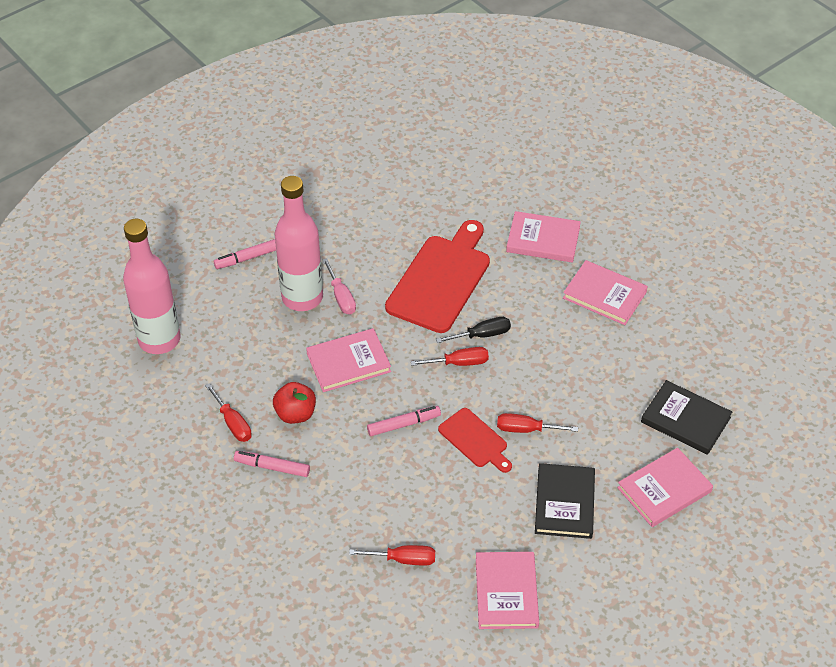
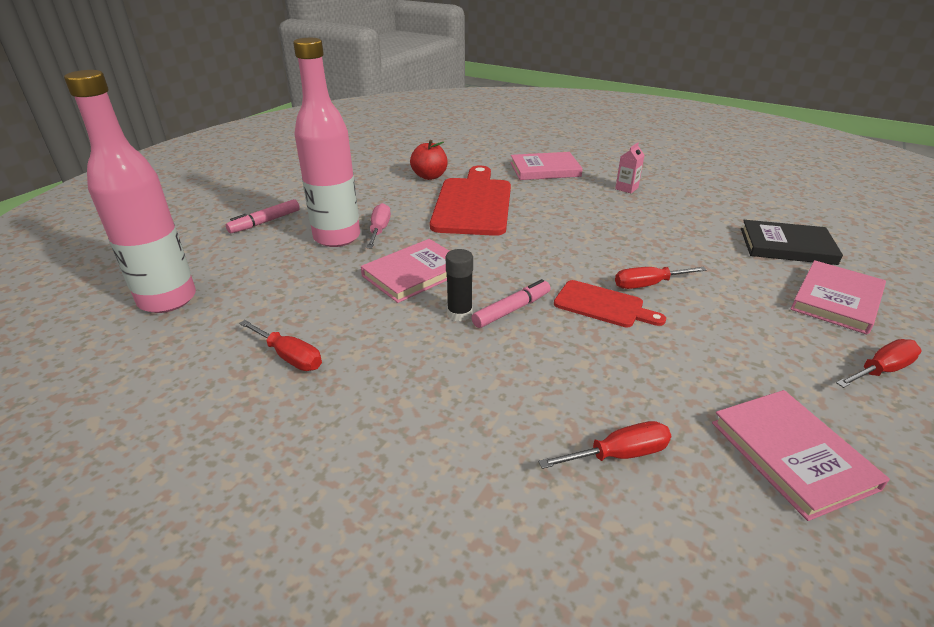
camera: 20 degrees left, 15 degrees down
pink marker [234,451,310,477] -> none
red apple [273,382,316,424] -> red apple moved to [410,140,448,180]
pink screwdriver [322,258,356,314] -> pink screwdriver turned 135 degrees counterclockwise [366,203,391,248]
red screwdriver [411,347,489,366] -> red screwdriver moved to [836,339,922,388]
black screwdriver [436,317,511,343] -> none
black book [535,463,595,539] -> none
pink book [563,260,648,325] -> pink carton [615,143,644,193]
none -> black glue stick [446,249,473,321]

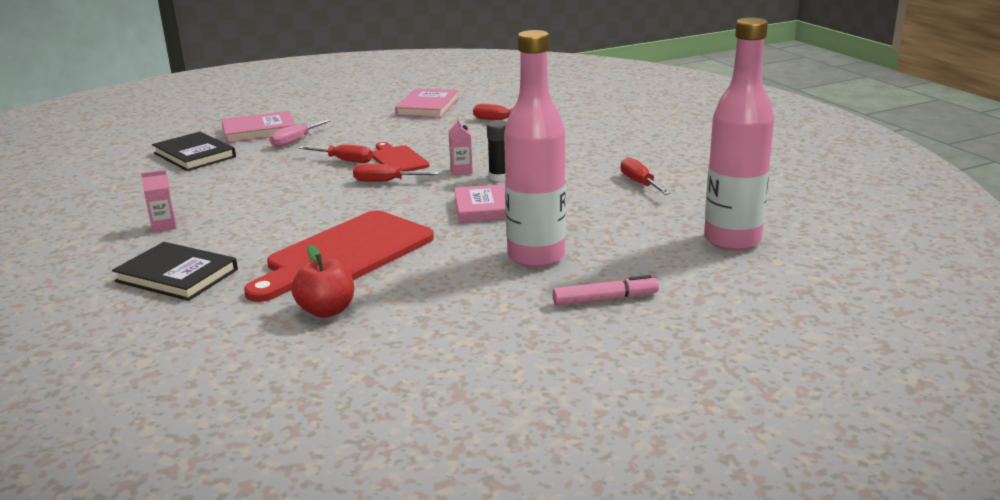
camera: 145 degrees left, 10 degrees down
pink screwdriver [366,203,391,248] -> pink screwdriver moved to [269,120,331,147]
pink marker [471,279,550,328] -> pink carton [449,118,473,175]
pink book [510,152,583,180] -> black book [112,242,238,301]
red screwdriver [836,339,922,388] -> red screwdriver moved to [353,164,439,182]

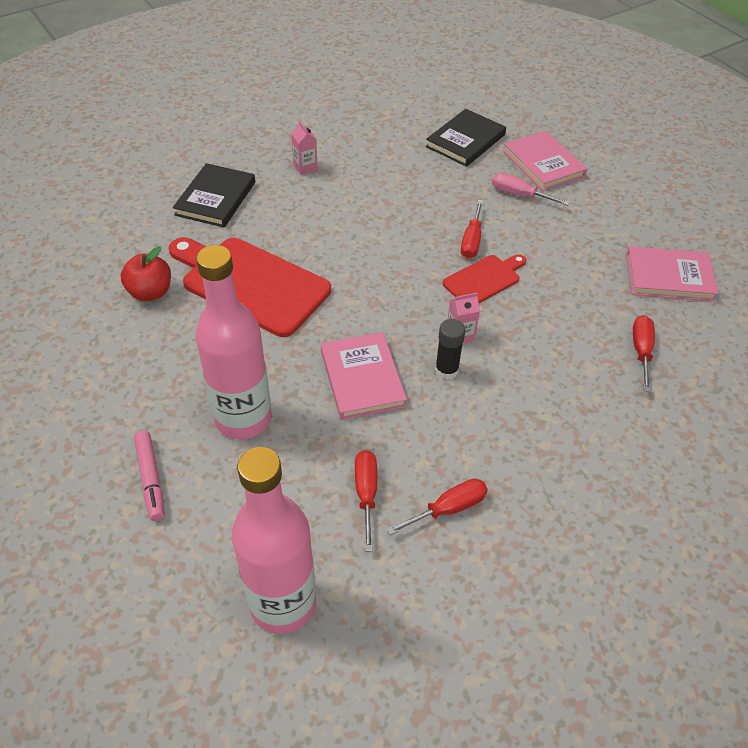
camera: 80 degrees right, 25 degrees up
red screwdriver [353,164,439,182] -> red screwdriver moved to [355,450,377,552]

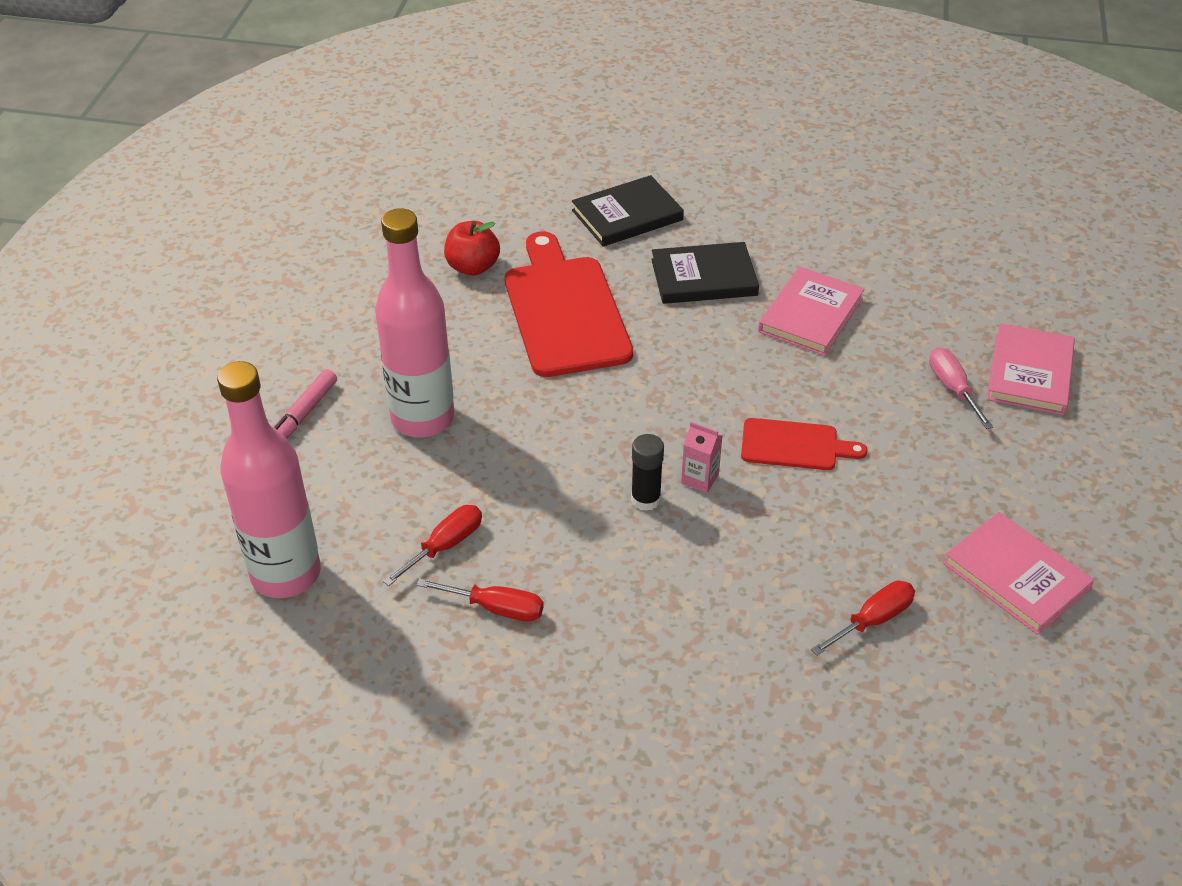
camera: 45 degrees right, 5 degrees down
pink carton [291,121,318,175] -> none
pink book [321,332,407,420] -> pink book moved to [758,267,865,356]
black book [426,109,506,167] -> black book moved to [651,242,759,304]
red screwdriver [461,200,483,259] -> none

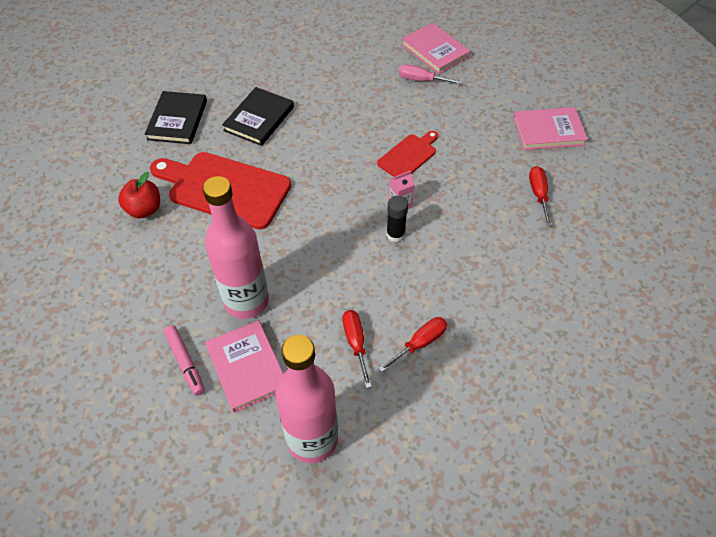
camera: 55 degrees left, 10 degrees up
pink book [758,267,865,356] -> pink book moved to [205,320,283,413]

